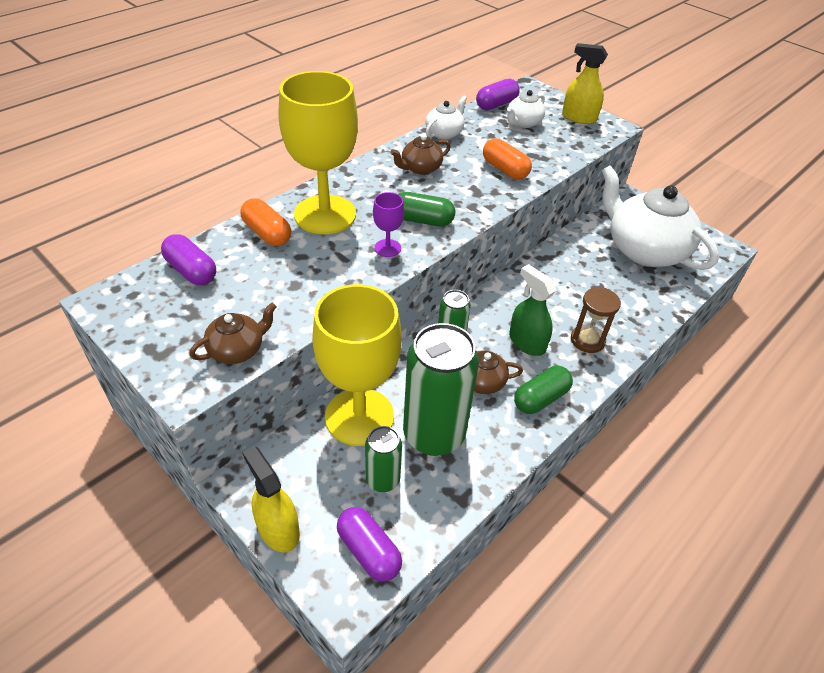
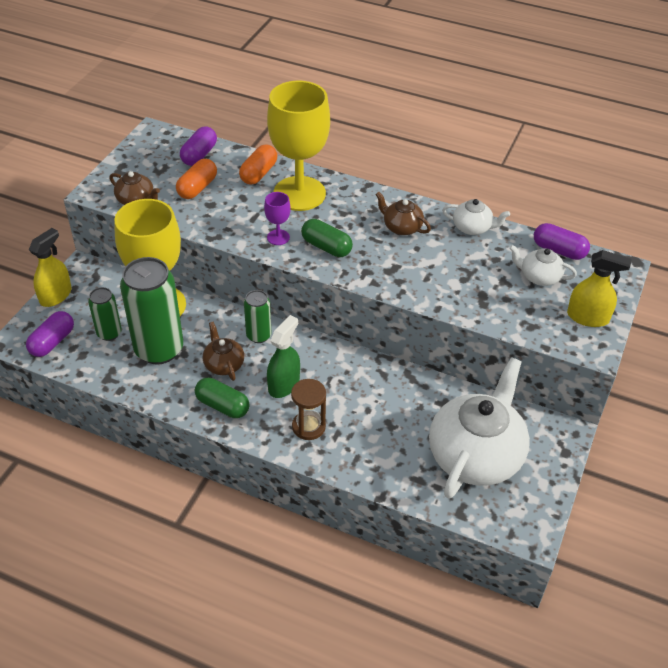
camera: 70 degrees right, 0 degrees up
green capsule [398,192,455,227] -> green capsule turned 45 degrees counterclockwise [301,219,353,257]
orange capsule [483,138,532,179] -> orange capsule moved to [176,159,217,199]
yellow spray bottle [562,43,608,124] -> yellow spray bottle turned 105 degrees clockwise [567,250,632,327]

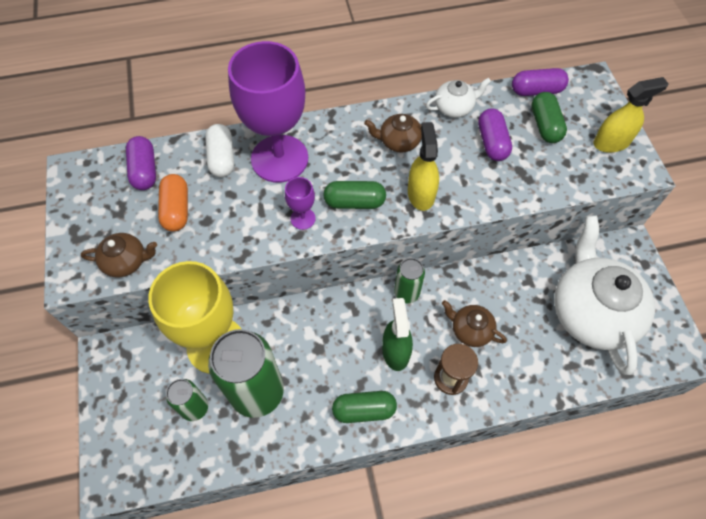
camera: 35 degrees left, 15 degrees up
purple capsule [26,311,74,357] -> purple capsule moved to [478,108,512,161]
yellow spray bottle [29,228,72,307] -> yellow spray bottle moved to [408,122,439,211]
brown teapot [203,322,244,381] -> brown teapot moved to [442,300,507,347]
orange capsule [239,144,277,185] -> white capsule [205,124,234,178]
green can [244,290,272,343] -> green can moved to [394,258,425,303]
yellow goblet [267,81,330,211] -> purple goblet [228,41,308,183]
white teapot [509,245,577,286] -> green capsule [531,92,567,143]

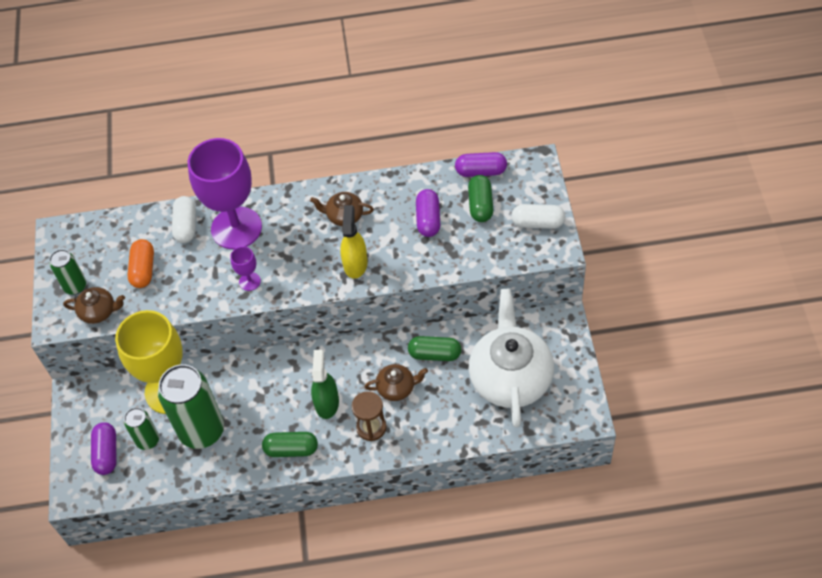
camera: 10 degrees right, 5 degrees down
purple capsule [126,136,156,190] -> purple capsule moved to [91,422,117,475]
green capsule [323,181,386,209] -> green capsule moved to [408,336,461,361]
green can [394,258,425,303] -> green can moved to [49,249,86,295]
white teapot [426,78,491,118] -> none
brown teapot [442,300,507,347] -> brown teapot turned 135 degrees clockwise [364,364,428,401]
yellow spray bottle [594,77,668,153] -> white capsule [511,204,566,229]

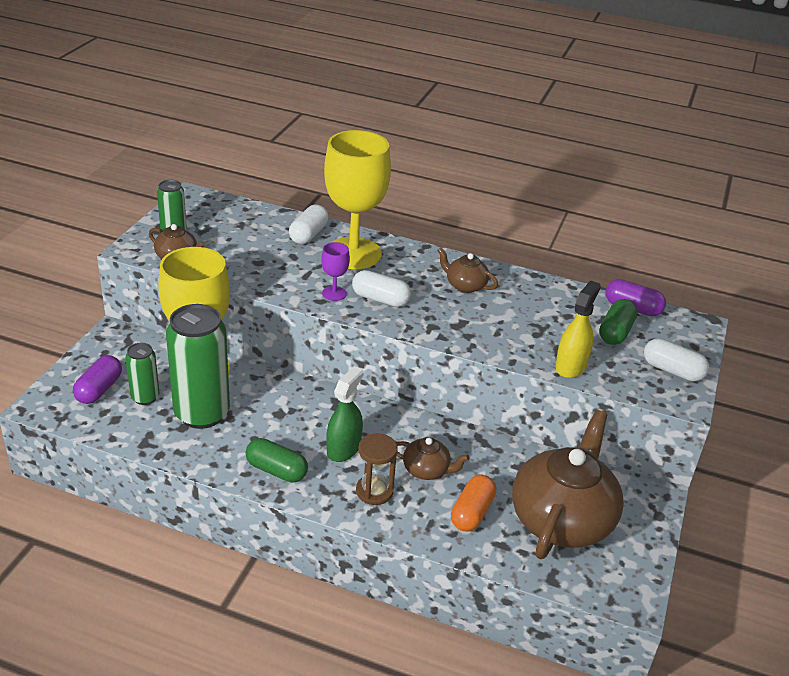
camera: 20 degrees right, 20 degrees down
orange capsule [128,239,154,288] -> orange capsule moved to [451,475,496,532]
purple goblet [188,138,262,249] -> yellow goblet [324,130,391,269]
yellow spray bottle [340,205,368,279] -> yellow spray bottle moved to [555,280,601,378]
green capsule [408,336,461,361] -> none
purple capsule [416,189,440,237] -> none
white teapot [469,289,554,428] -> brown teapot [512,410,624,559]
none -> white capsule [352,270,411,307]

